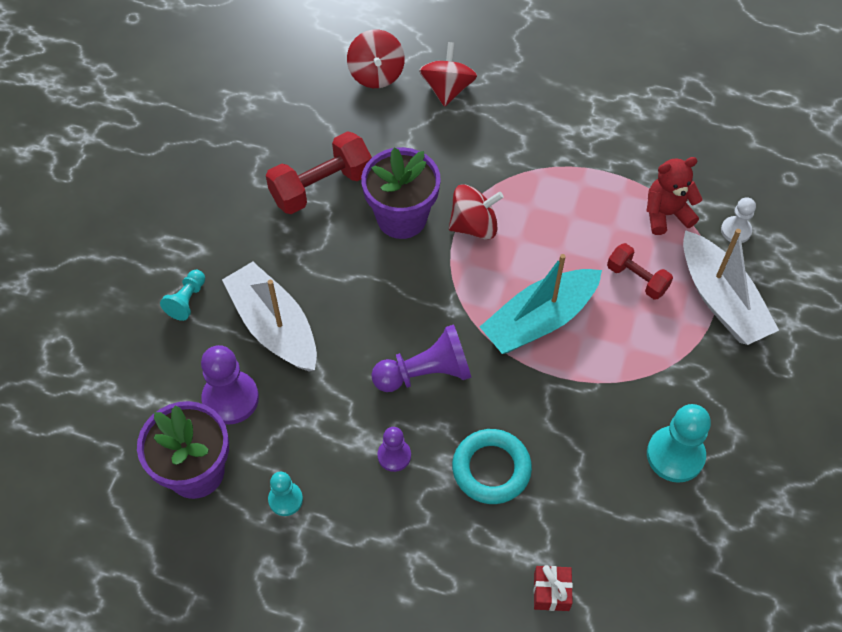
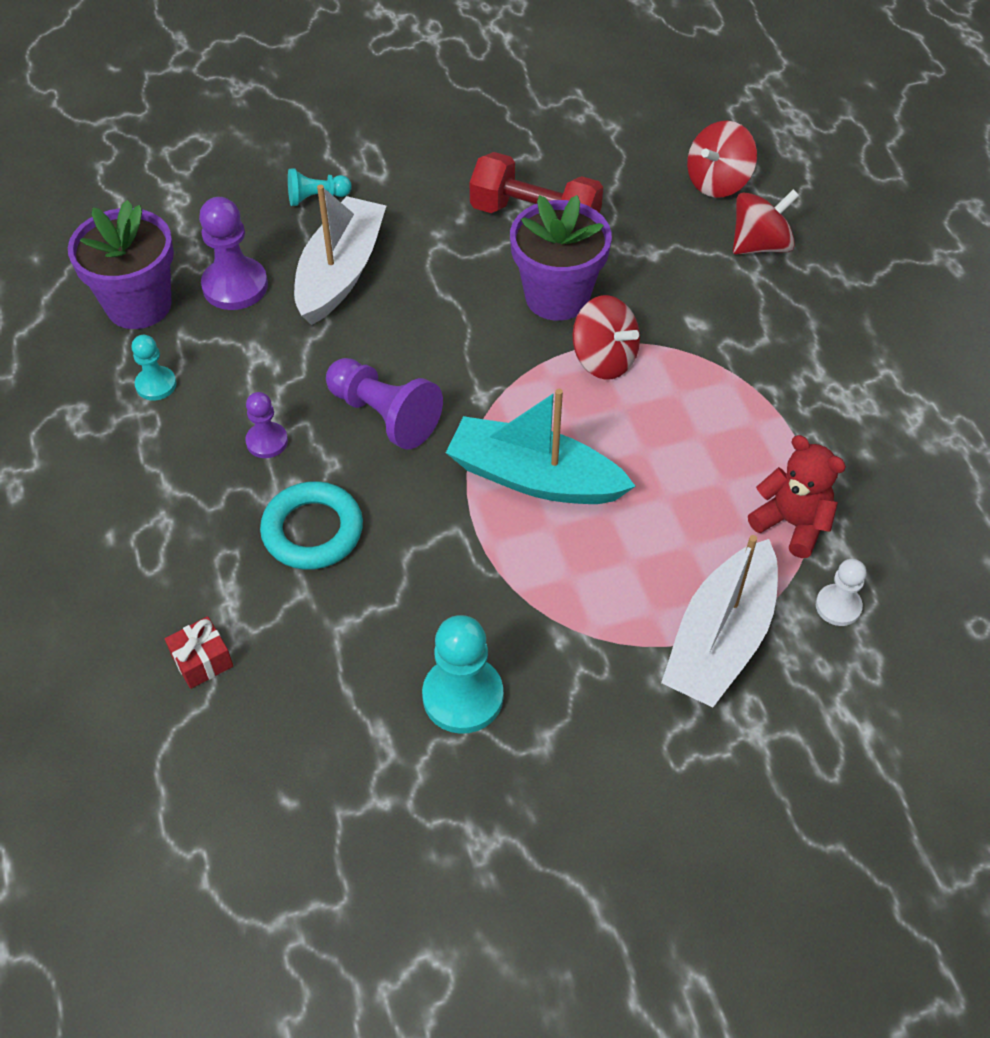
camera: 55 degrees right, 5 degrees down
red dumbbell [607,243,673,300] -> none

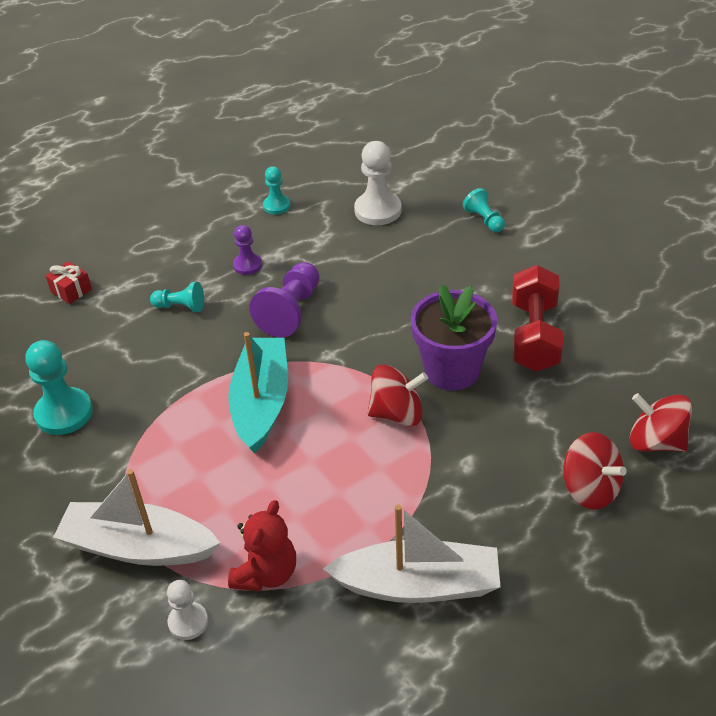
camera: 75 degrees right, 10 degrees down
purple flower pot [68,200,174,329] -> none
purple pawn [199,197,268,310] -> white pawn [354,141,402,225]
turquoise ring [260,481,363,570] -> turquoise pawn [150,282,204,312]
white boat [294,185,386,325] -> white boat moved to [323,504,500,603]
red spinning top [573,295,640,380] -> red spinning top turned 120 degrees counterclockwise [368,365,428,426]

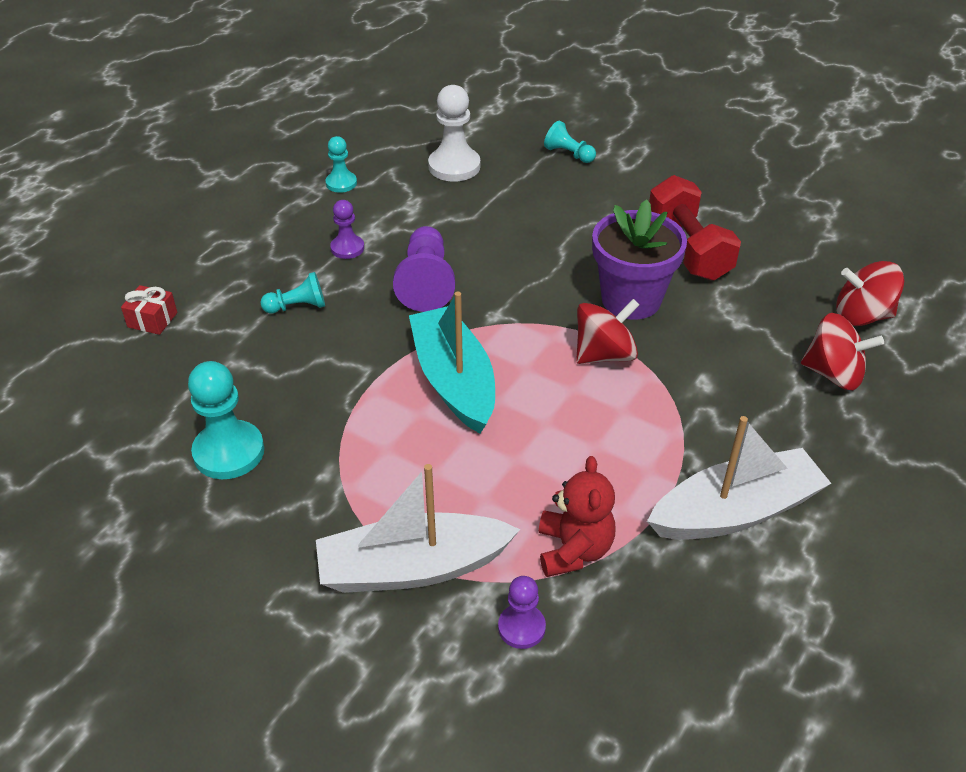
camera: 25 degrees left, 0 degrees up
white pawn [167,580,208,640] -> purple pawn [498,576,546,649]

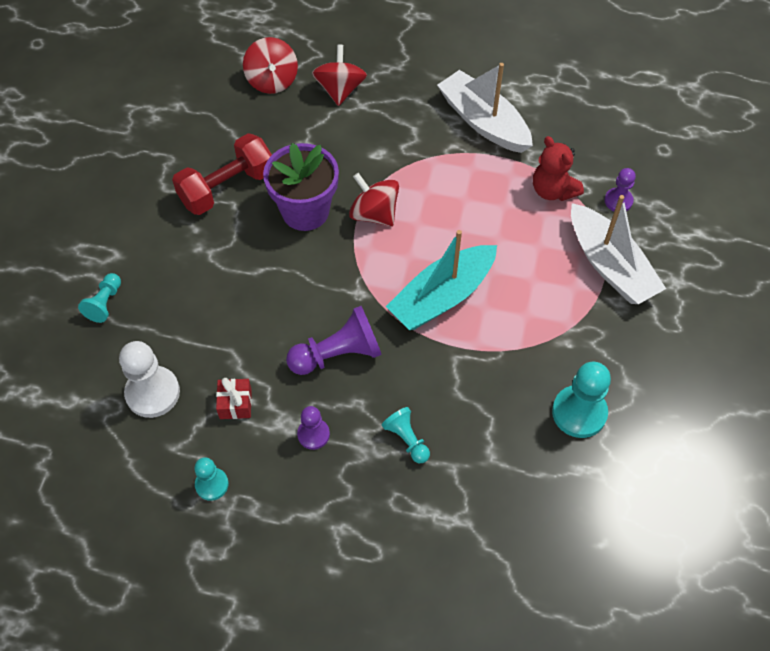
camera: 110 degrees left, 15 degrees up
red gift [121,285,177,335] -> red gift moved to [216,378,252,419]
red teddy bear [539,456,616,577] -> red teddy bear turned 105 degrees counterclockwise [533,136,584,201]

